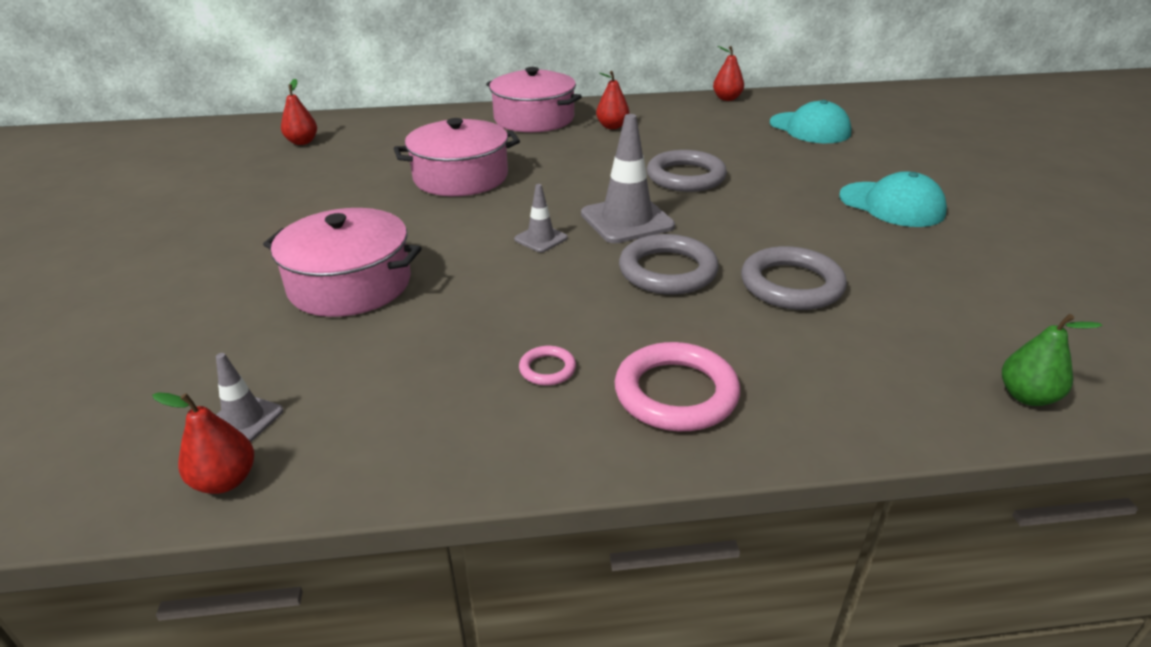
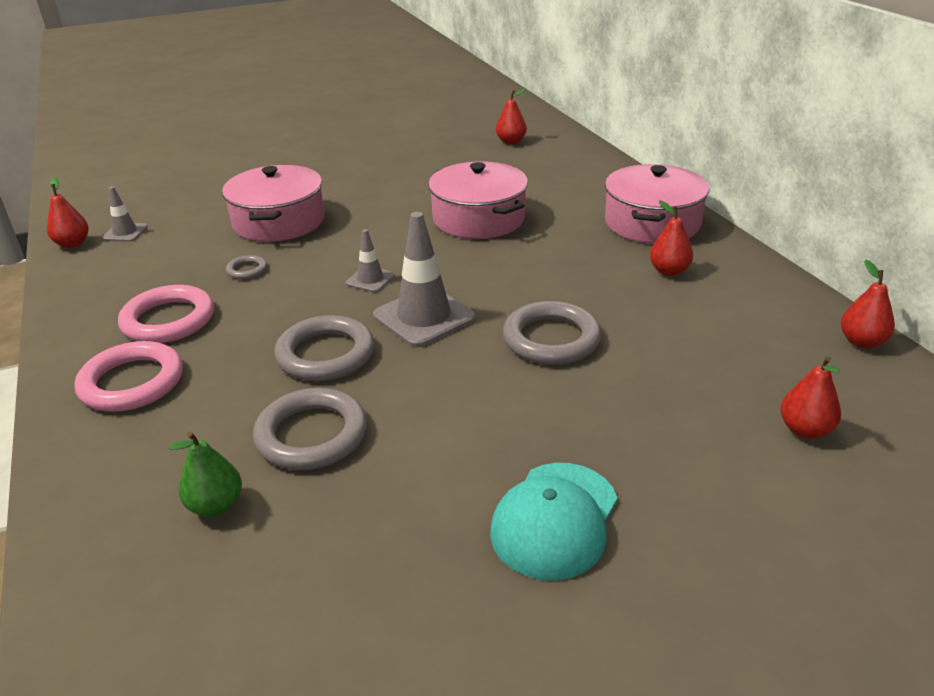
camera: 75 degrees right, 0 degrees up
pink ring [519,346,576,386] -> pink ring [118,285,214,343], size x2.07
turquoise cap [770,100,851,143] -> red pear [780,356,841,439]
green pear [1002,314,1102,406] -> green pear moved to [169,432,242,517]
none -> grey ring [226,255,267,279]

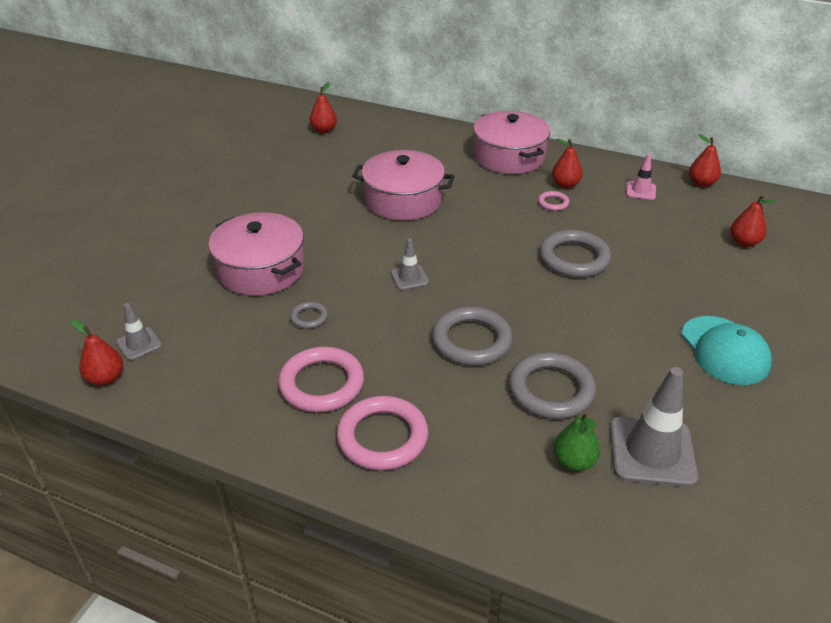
camera: 45 degrees left, 5 degrees up
grey traffic cone [373,212,476,348] -> grey traffic cone moved to [610,367,698,487]
none -> pink ring [538,191,569,211]
none -> pink traffic cone [626,154,656,200]

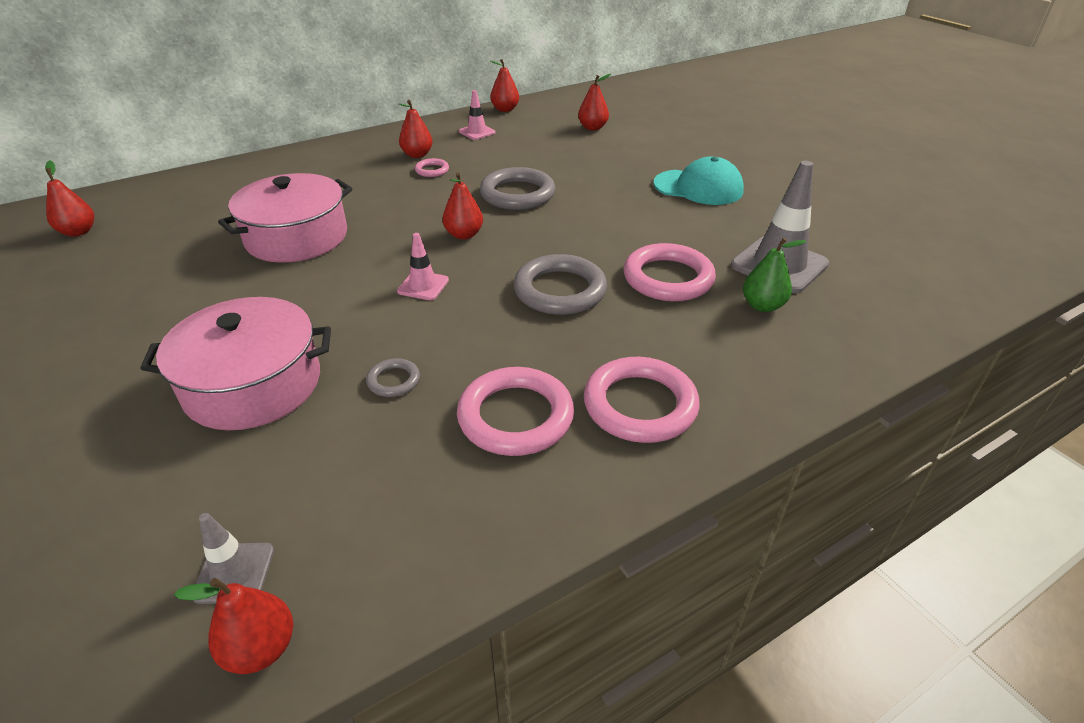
camera: 55 degrees left, 0 degrees up
grey traffic cone [391,238,429,290] -> pink traffic cone [397,233,449,300]
pink pot [473,111,551,174] -> none
grey ring [509,352,596,419] -> pink ring [623,243,716,301]
none -> red pear [443,173,483,239]

